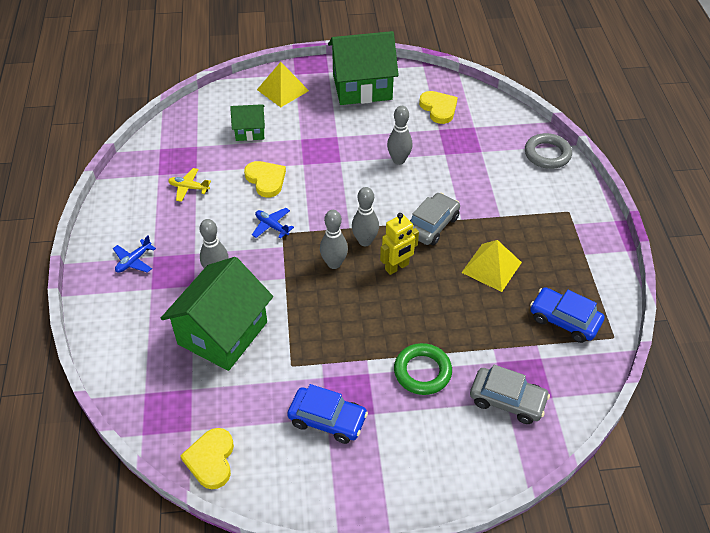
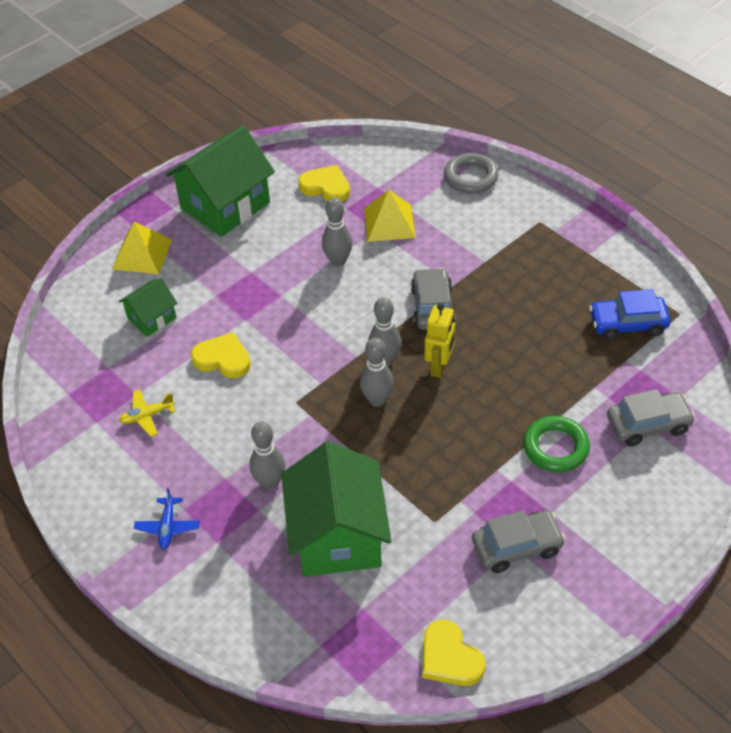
camera: 35 degrees left, 0 degrees up
blue plane [252,208,294,239] -> none
blue car [287,384,368,444] -> grey car [472,510,566,573]
yellow pyramid [461,240,522,292] -> yellow pyramid moved to [364,190,416,242]

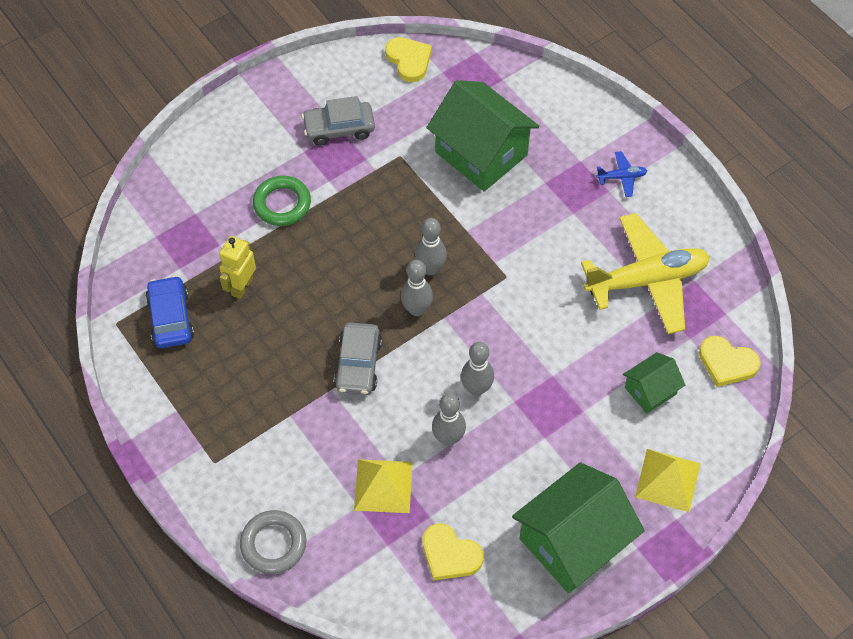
camera: 175 degrees left, 10 degrees up
yellow plane [119,389,176,437] -> yellow plane [581,213,710,334], size x2.45
blue plane [134,488,200,549] -> blue plane turned 75 degrees clockwise [596,151,647,197]
yellow heart [191,332,251,378] -> yellow heart moved to [699,336,761,387]
grey bowling pin [249,421,285,490] -> grey bowling pin moved to [461,342,494,396]
green house [281,441,391,577] -> green house turned 45 degrees counterclockwise [426,80,539,191]
yellow robot [425,303,455,378] -> yellow robot moved to [219,236,256,299]
blue car [589,289,670,340] -> blue car turned 105 degrees counterclockwise [146,275,194,348]
grey car [607,389,695,446] -> none

